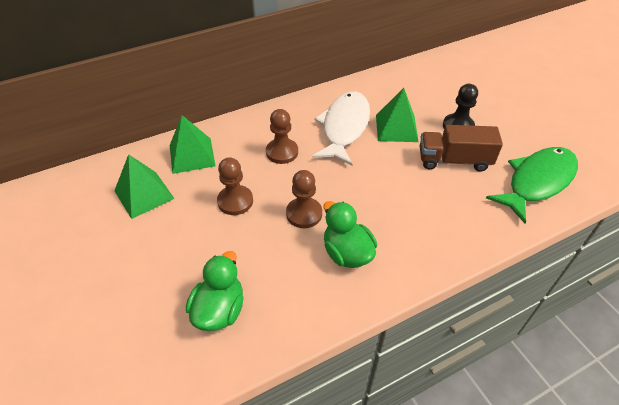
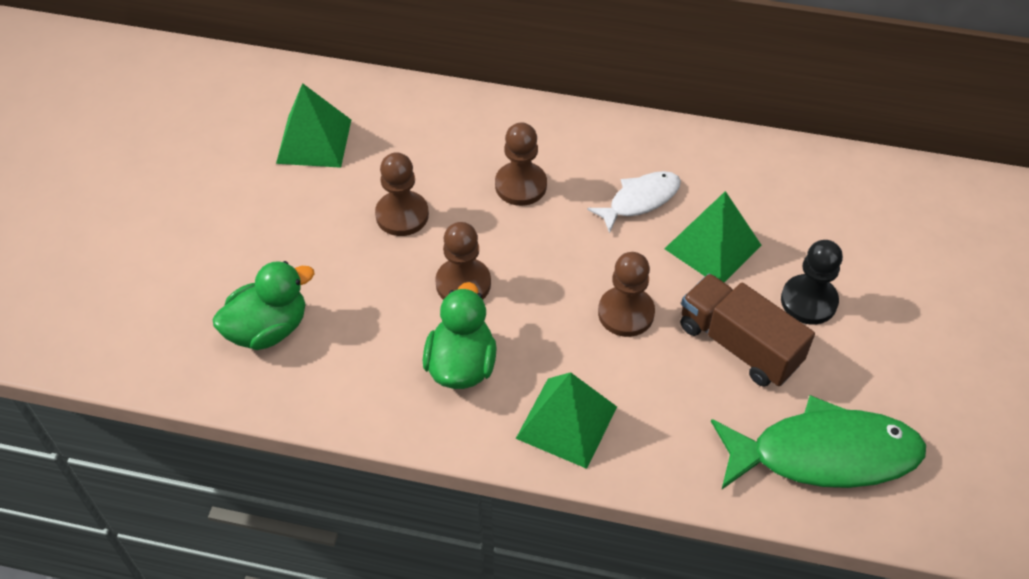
camera: 40 degrees right, 5 degrees up
green pyramid [170,115,216,174] -> green pyramid moved to [516,372,617,469]
white fish [312,91,370,165] -> white fish [587,171,681,234], size x0.56
none -> brown pawn [598,252,655,337]

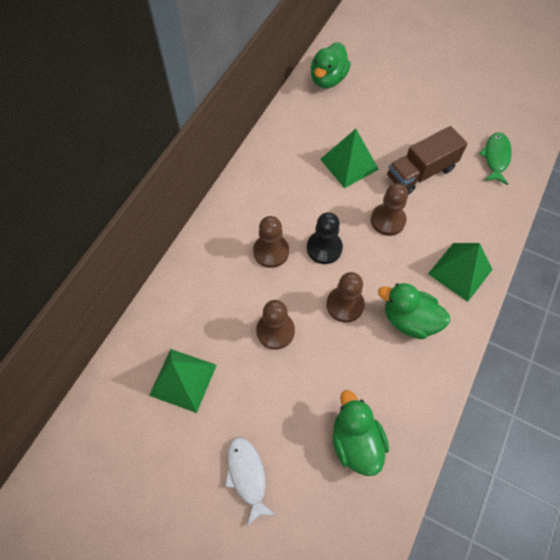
camera: 75 degrees left, 10 degrees up
white fish [587,171,681,234] -> white fish moved to [225,437,276,526]
green fish [711,395,926,490] -> green fish [479,132,512,185], size x0.56
black pawn [781,240,843,325] -> black pawn moved to [307,212,343,264]
none -> green duck [311,42,351,88]

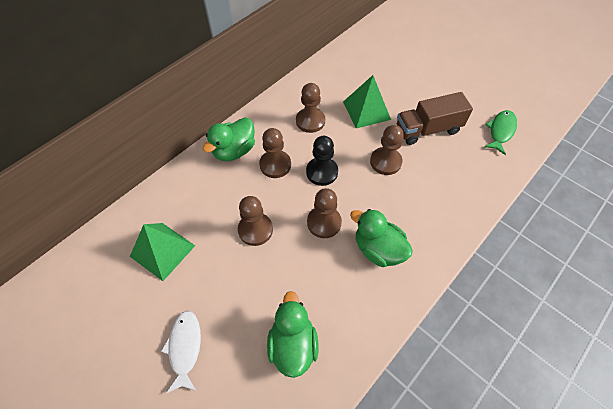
camera: 15 degrees right, 5 degrees down
green duck [311,42,351,88] -> green duck moved to [203,117,255,161]
green pyramid [428,243,493,302] -> none
none -> brown pawn [296,83,325,133]

